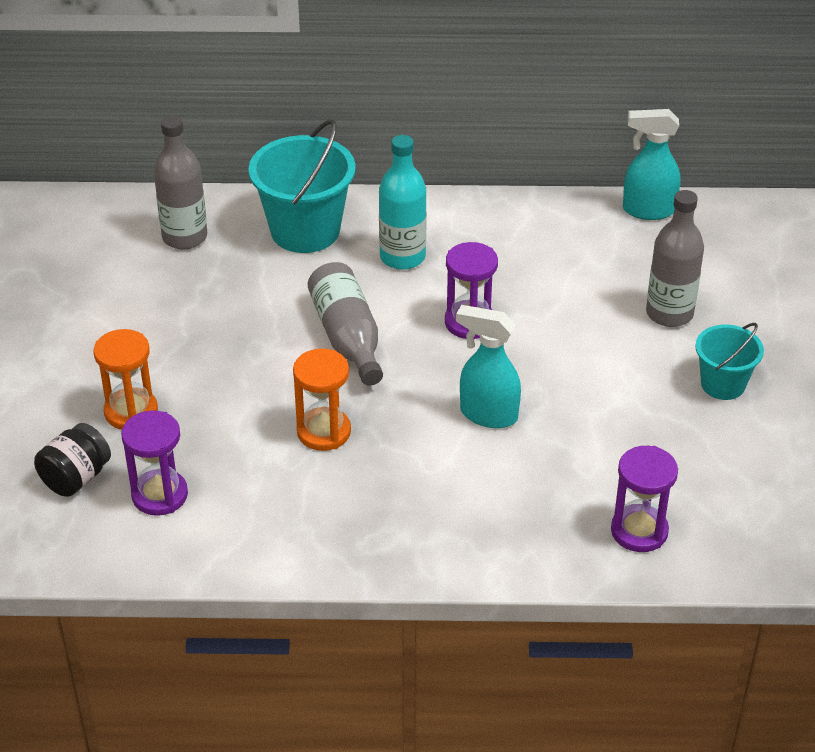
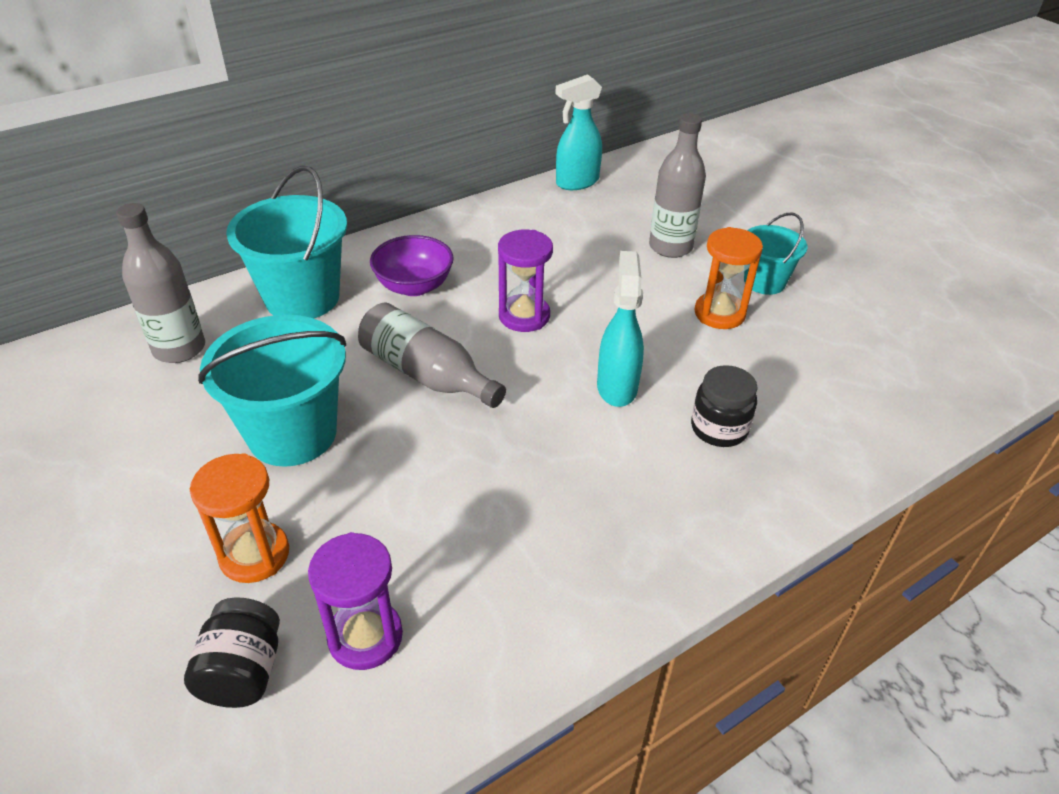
camera: 35 degrees left, 0 degrees up
orange hourglass [293,349,351,451] -> orange hourglass moved to [694,227,763,329]
turquoise bottle [379,135,427,270] -> purple bowl [370,235,454,296]
turquoise spray bottle [456,305,521,428] -> turquoise spray bottle turned 105 degrees clockwise [597,251,644,407]
purple hourglass [611,446,678,552] -> none
none -> turquoise bucket [198,315,346,467]
none -> black jar [691,365,758,447]

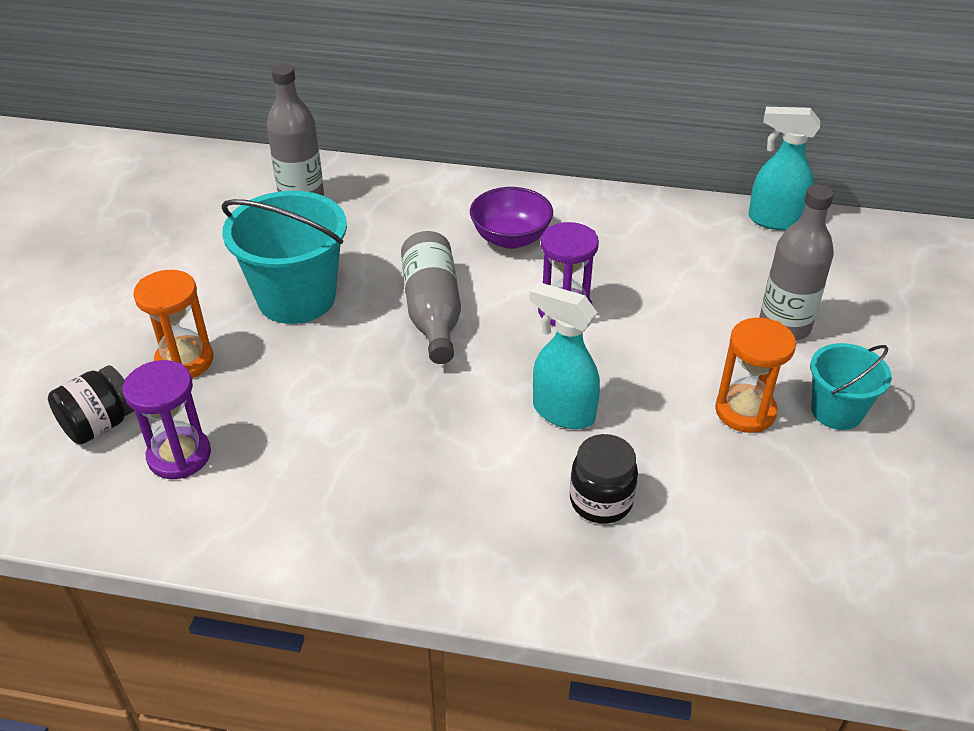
camera: 45 degrees right, 0 degrees up
turquoise bucket [226,165,347,319] -> none
turquoise spray bottle [597,251,644,407] -> turquoise spray bottle turned 105 degrees counterclockwise [529,282,600,429]

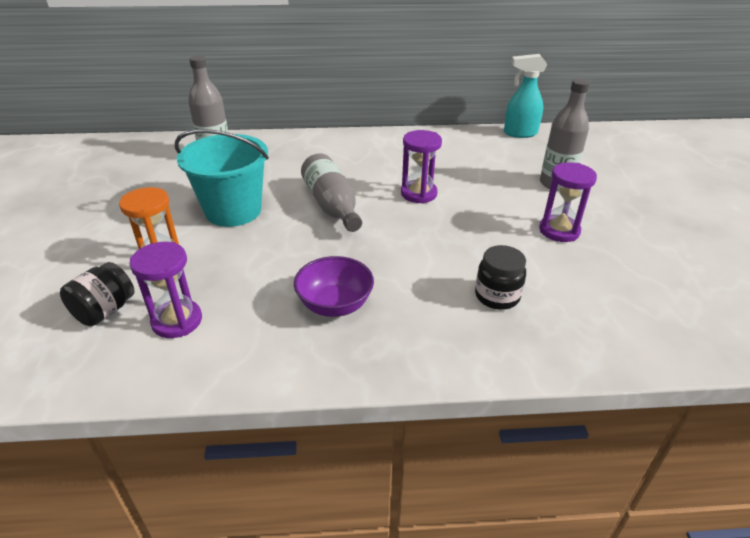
camera: 15 degrees left, 5 degrees down
purple bowl [470,187,553,249] -> purple bowl moved to [294,256,374,317]
turquoise spray bottle [529,282,600,429] -> none
orange hourglass [715,318,796,433] -> purple hourglass [539,162,597,242]
turquoise bucket [810,343,892,430] -> none

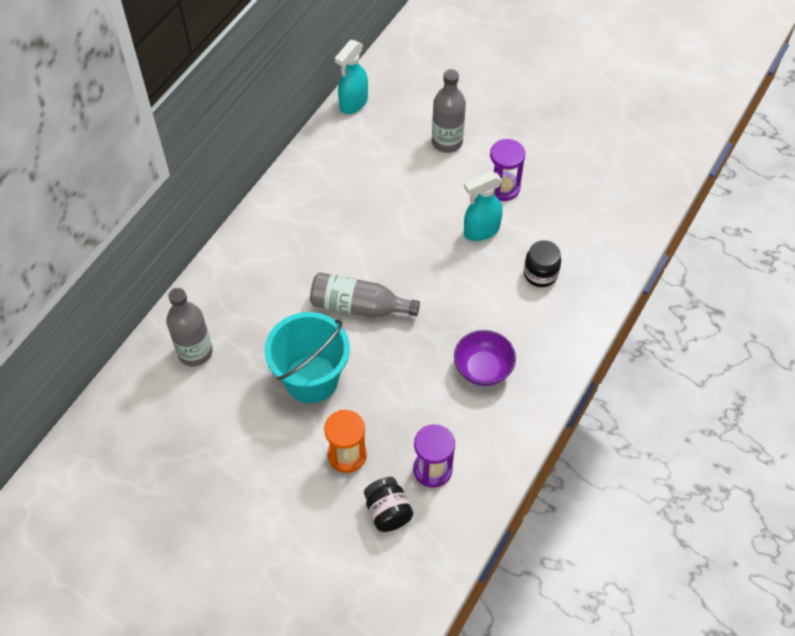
camera: 55 degrees left, 20 degrees up
purple hourglass [401,130,442,204] -> none
none -> turquoise spray bottle [464,171,503,241]

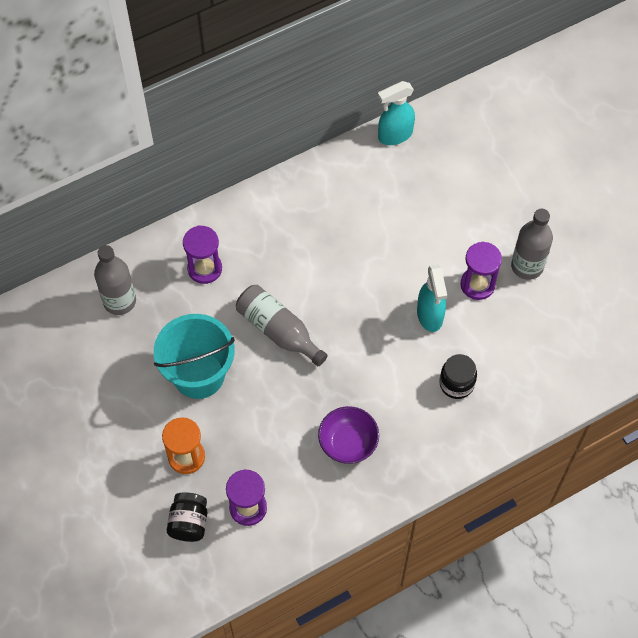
camera: 30 degrees right, 5 degrees up
grey bottle [432,69,466,153] -> grey bottle moved to [511,209,553,280]
turquoise spray bottle [464,171,503,241] -> turquoise spray bottle turned 105 degrees counterclockwise [417,264,447,332]
none -> purple hourglass [183,225,222,284]

